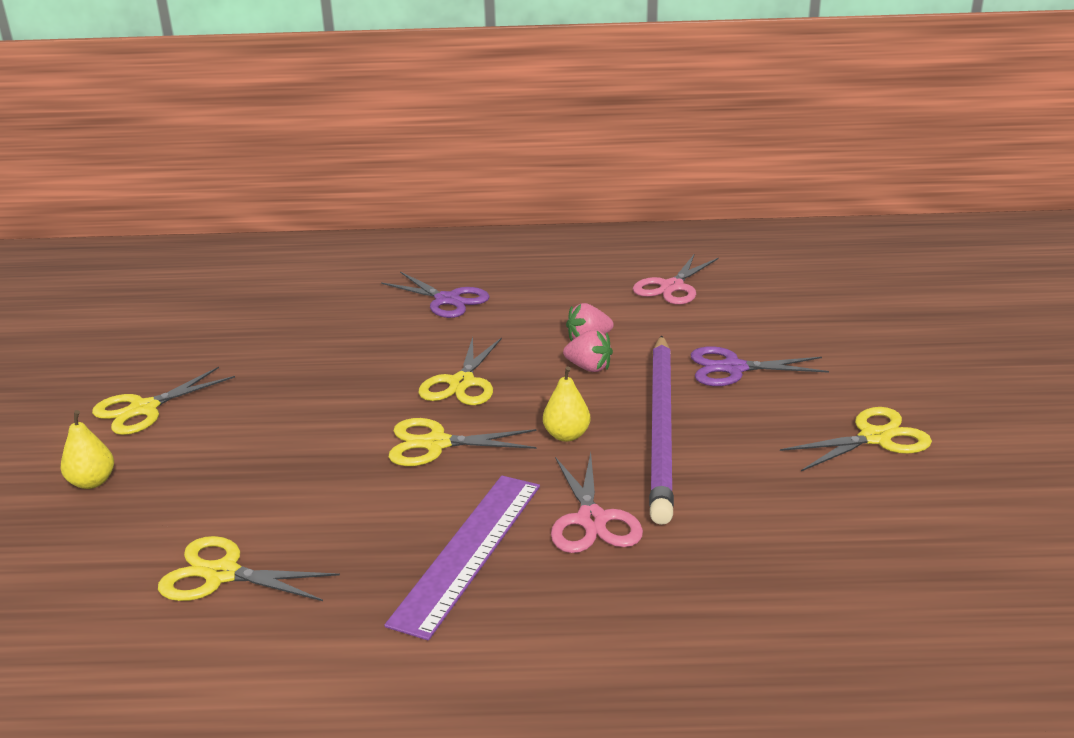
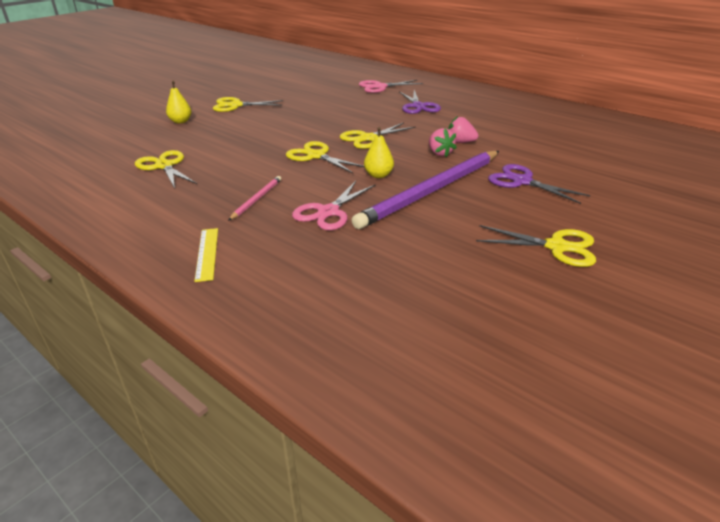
camera: 40 degrees right, 5 degrees up
purple ruler [384,476,540,641] -> pink pencil [228,176,281,221]
pink scissors [633,253,719,305] -> pink scissors moved to [359,80,423,93]
none -> yellow ruler [194,228,218,282]

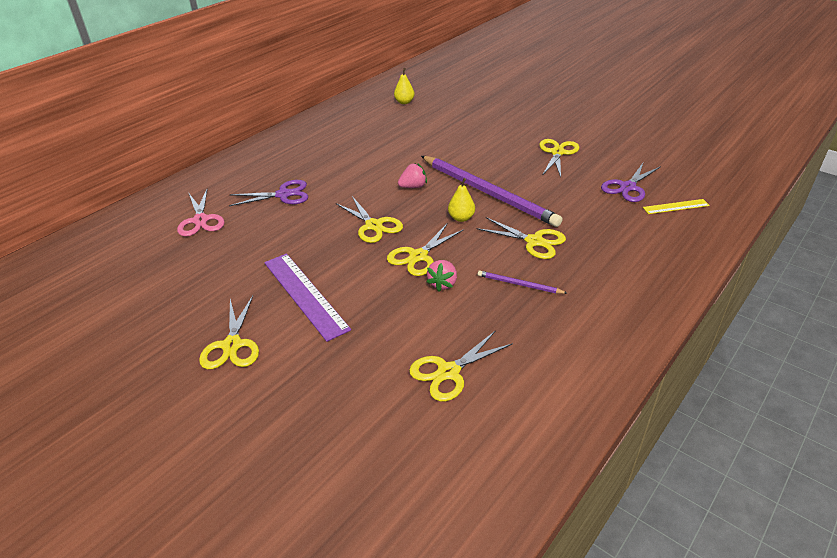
camera: 90 degrees left, 5 degrees up
yellow pear [166,81,191,123] -> yellow pear moved to [394,68,415,104]
yellow ruler [194,228,218,282] -> yellow ruler moved to [643,199,710,214]
pink pencil [228,176,281,221] -> purple pencil [478,271,567,294]
pink scissors [292,181,376,230] -> yellow scissors [476,217,566,259]
pink strawberry [448,116,479,143] -> pink strawberry moved to [426,260,457,291]
purple scissors [488,164,590,204] -> purple scissors moved to [601,163,660,202]
none -> purple ruler [264,254,351,342]

